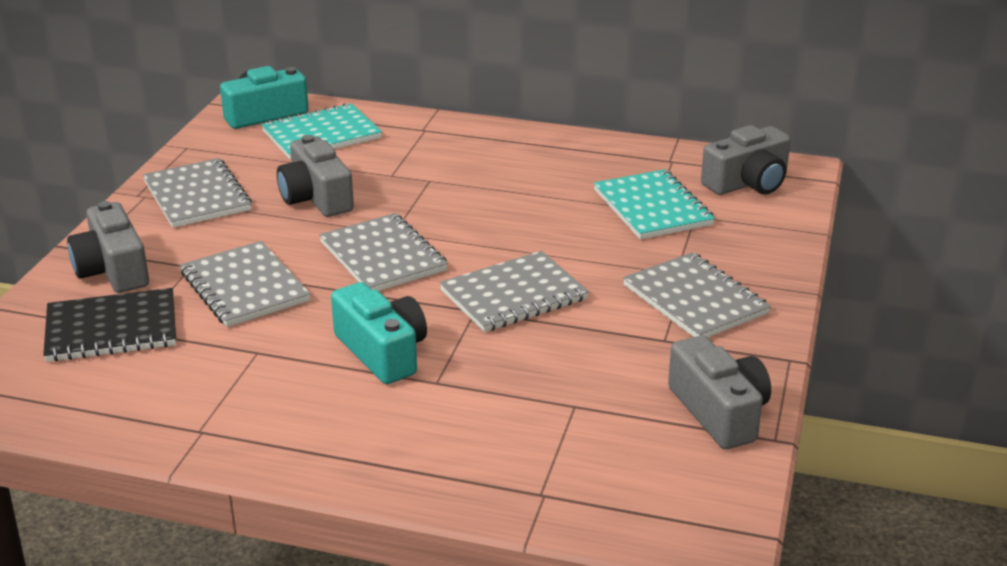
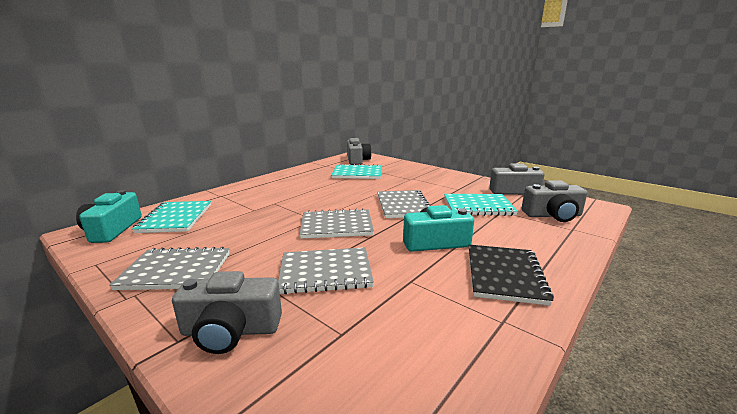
camera: 65 degrees left, 10 degrees down
black notebook [43,288,176,362] -> black notebook moved to [469,245,554,306]
grey camera [277,135,354,217] -> grey camera moved to [522,180,587,222]
grey notebook [623,252,771,338] -> none
none -> turquoise notebook [444,194,518,216]

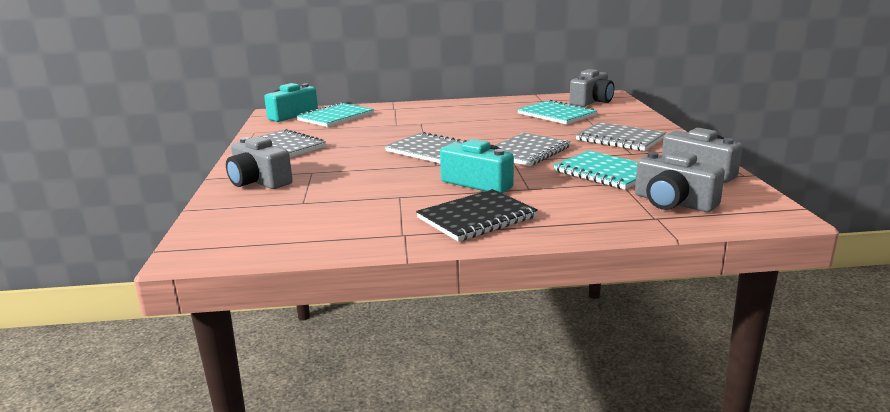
camera: 45 degrees right, 0 degrees up
grey notebook [278,247,374,294] -> grey notebook moved to [576,122,666,151]

